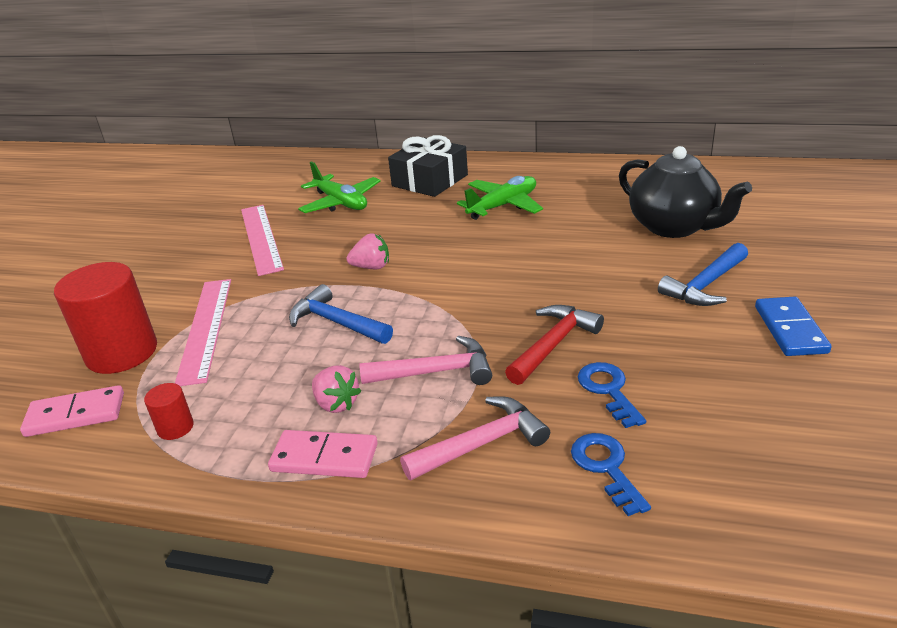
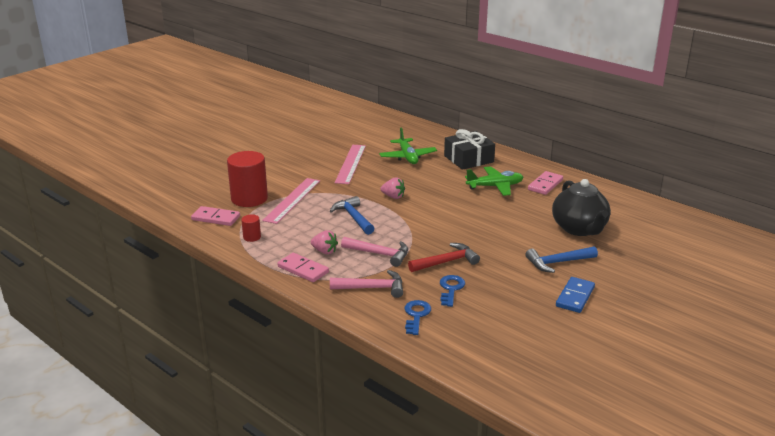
camera: 25 degrees right, 5 degrees down
pink strawberry [312,365,361,413] -> pink strawberry turned 45 degrees counterclockwise [311,230,338,254]
none -> pink domino [528,171,563,195]

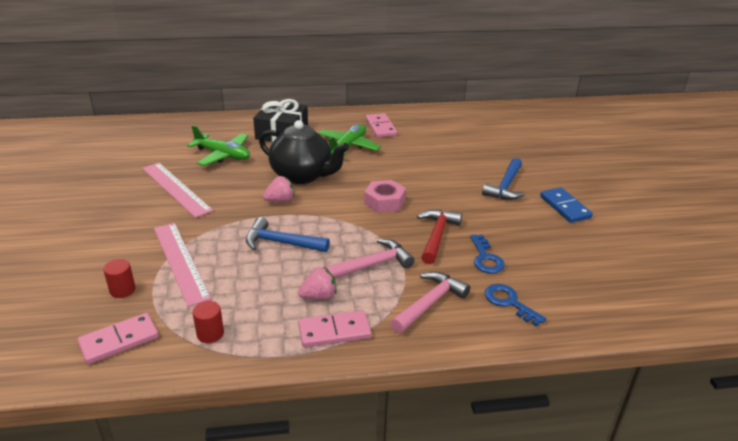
camera: 50 degrees left, 5 degrees up
red cylinder [227,151,268,207] -> red cylinder [103,259,135,298], size x0.45
blue key [440,275,465,307] -> blue key turned 150 degrees counterclockwise [470,235,505,273]
black teapot [552,179,611,236] -> black teapot moved to [259,120,349,184]
none -> pink nut [364,180,406,213]

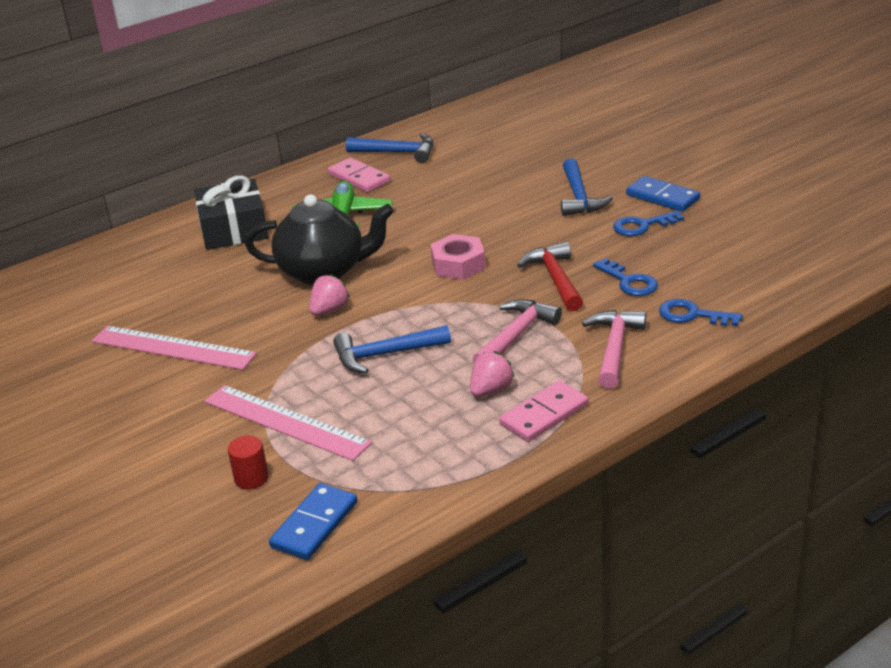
camera: 25 degrees left, 0 degrees up
pink domino [78,313,159,364] -> blue domino [269,483,357,560]
green plane [187,125,250,166] -> none
red cylinder [192,301,224,343] -> none
none -> blue hammer [346,133,433,163]
none -> blue key [613,211,684,236]

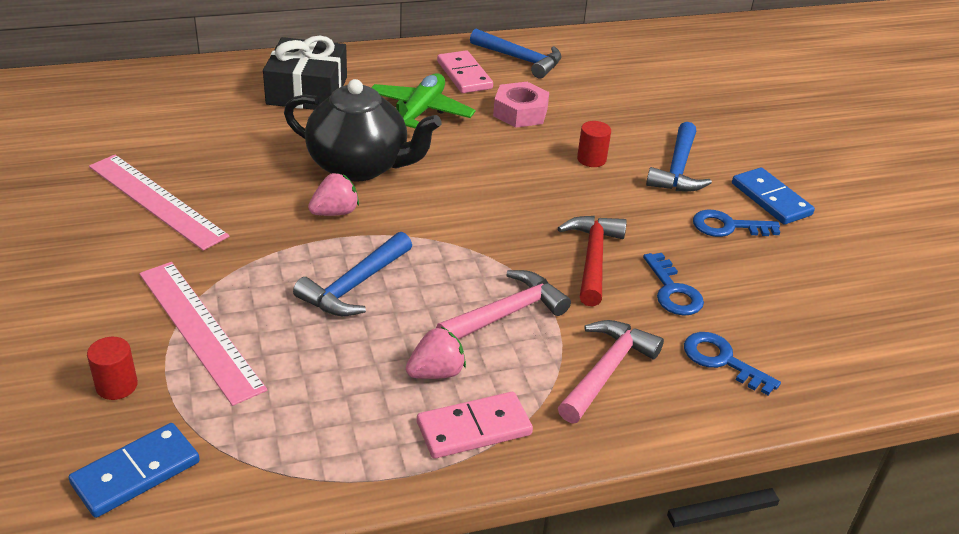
camera: 15 degrees right, 5 degrees up
blue hammer [333,325,451,374] -> blue hammer turned 60 degrees counterclockwise [293,232,412,316]
pink nut [430,234,486,280] -> pink nut moved to [493,82,549,128]
none -> red cylinder [577,121,611,167]

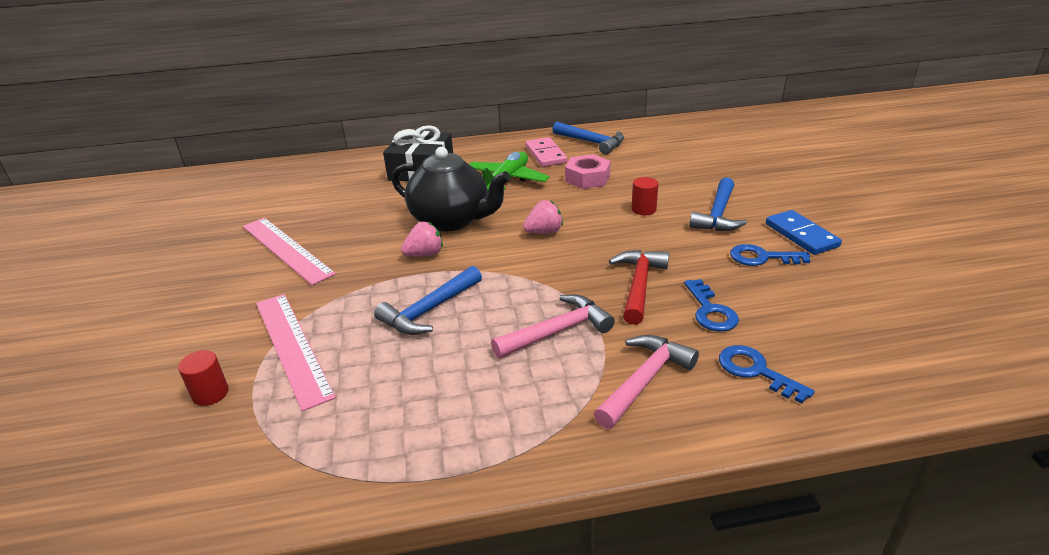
camera: 10 degrees right, 5 degrees down
blue domino [69,423,200,518] -> none
pink strawberry [406,327,466,379] -> pink strawberry moved to [523,200,563,234]
pink domino [417,392,533,459] -> none

